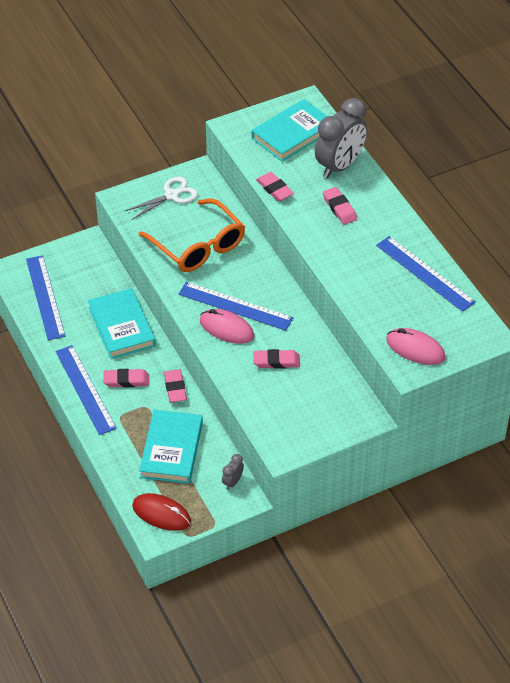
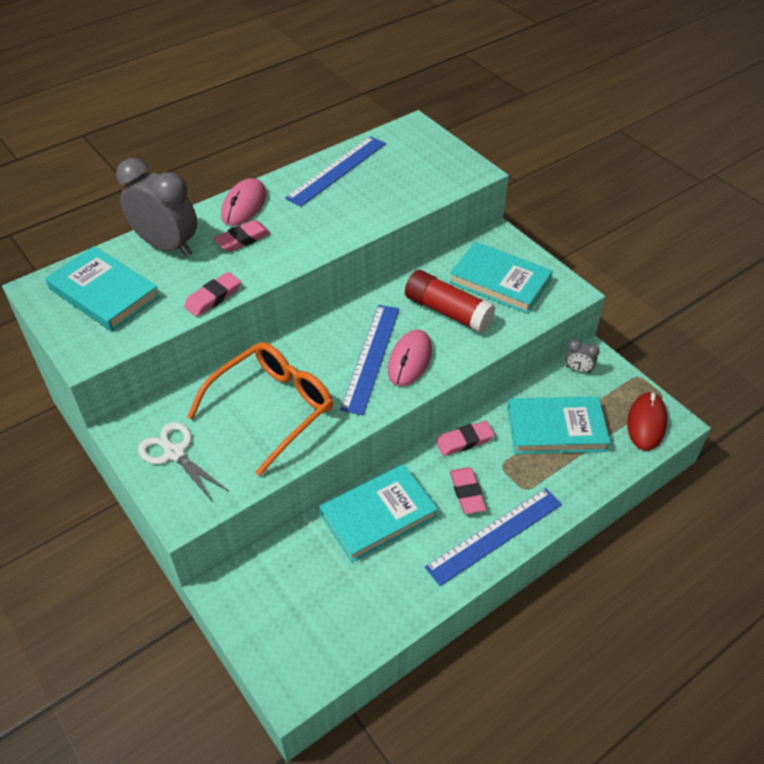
camera: 100 degrees left, 0 degrees up
blue ruler [26,255,66,340] -> none
pink eraser [253,349,300,369] -> red glue stick [405,270,496,333]
pink mouse [386,328,445,365] -> pink mouse moved to [221,178,267,226]
none -> turquoise book [449,242,553,314]

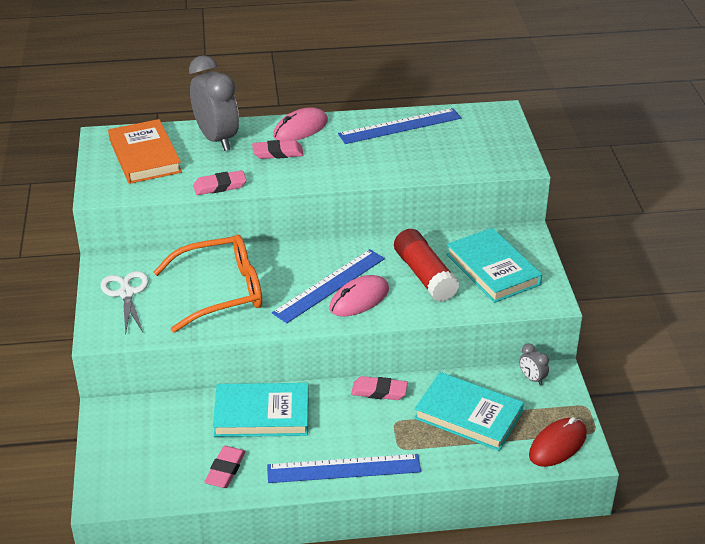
camera: 30 degrees right, 10 degrees down
turquoise book [45,246,160,332] -> orange book [108,119,182,184]
pink eraser [450,467,486,514] -> pink eraser moved to [204,446,246,488]

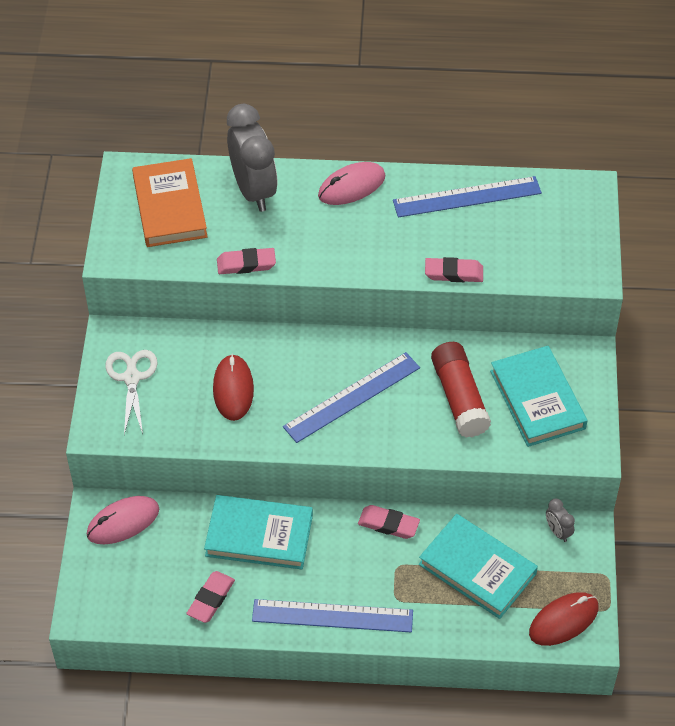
camera: 10 degrees right, 15 degrees up
orange glasses [153,234,262,333] -> red mouse [213,354,254,421]
pink eraser [252,140,303,159] -> pink eraser moved to [425,257,483,282]
pink mouse [330,275,389,317] -> pink mouse moved to [87,496,159,544]

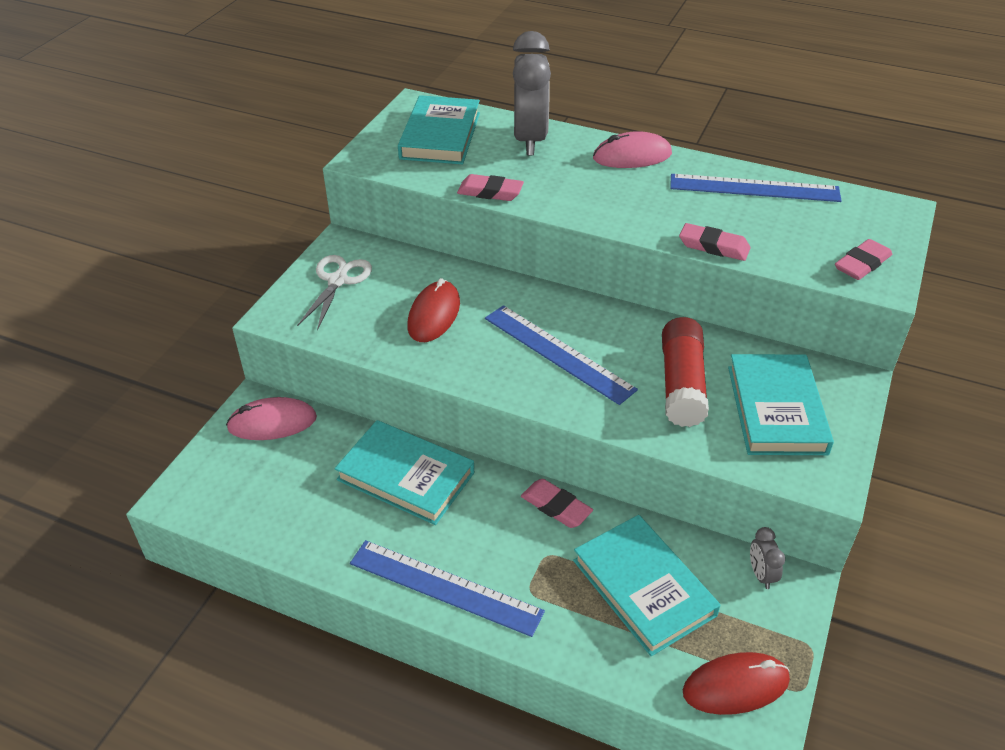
camera: 20 degrees right, 10 degrees down
orange book [132,158,208,247] -> turquoise book [398,95,480,164]
pink eraser [186,571,235,623] -> pink eraser moved to [835,239,892,280]
blue ruler [283,352,420,443] -> blue ruler turned 60 degrees clockwise [485,305,638,405]

